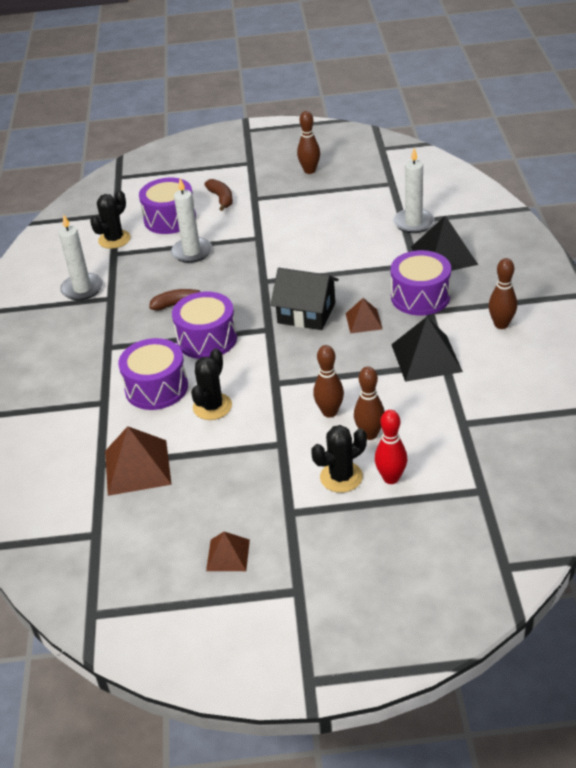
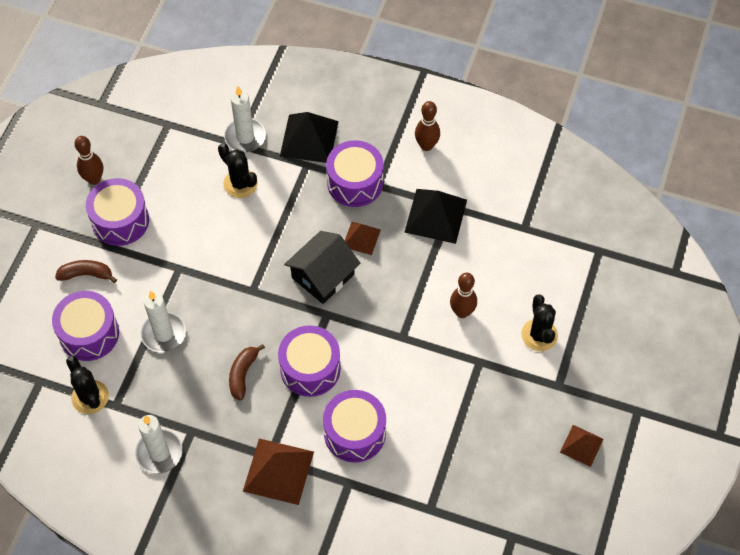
camera: 70 degrees left, 20 degrees up
brown pyramid [105,426,172,496] -> brown pyramid moved to [243,438,314,505]
black cactus [191,348,232,420] -> black cactus moved to [218,143,258,198]
brown bowling pin [354,367,385,440] -> none
red bowling pin [375,410,407,484] -> none
none -> purple drum [86,178,149,246]

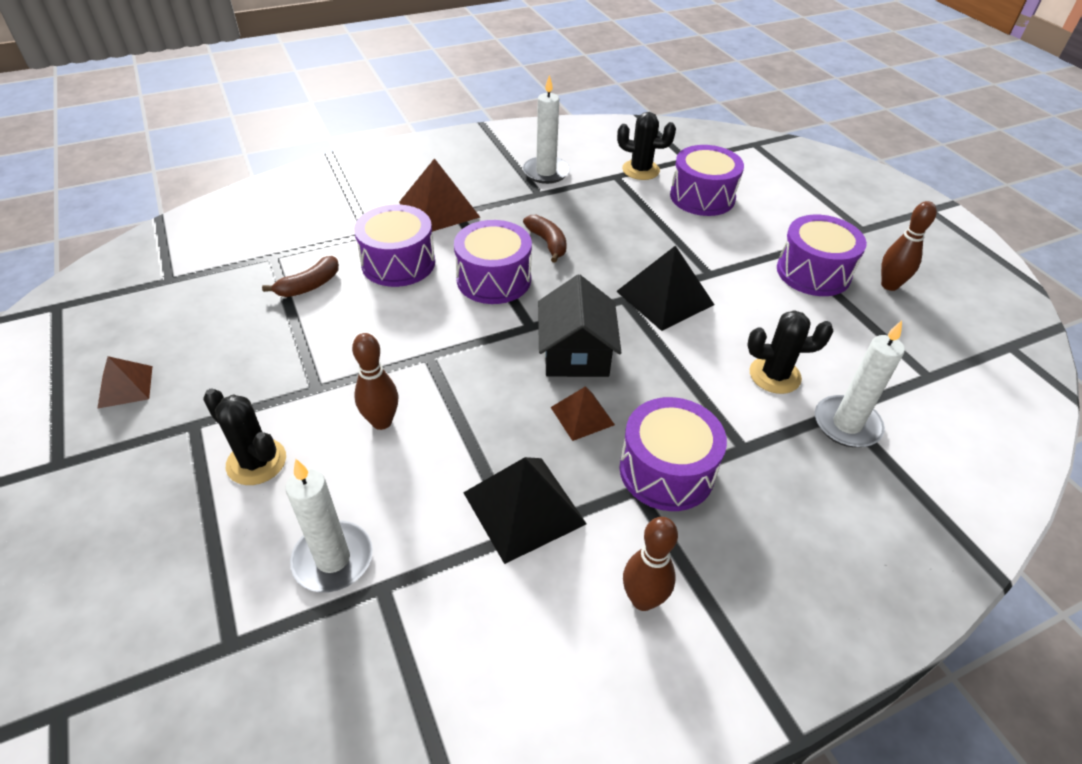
camera: 135 degrees right, 15 degrees down
brown banana [55,260,117,283] -> brown banana moved to [262,256,339,297]
white candle [141,291,186,353] -> white candle moved to [285,459,373,593]
black pyramid [280,112,339,163] -> black pyramid moved to [616,246,715,331]

